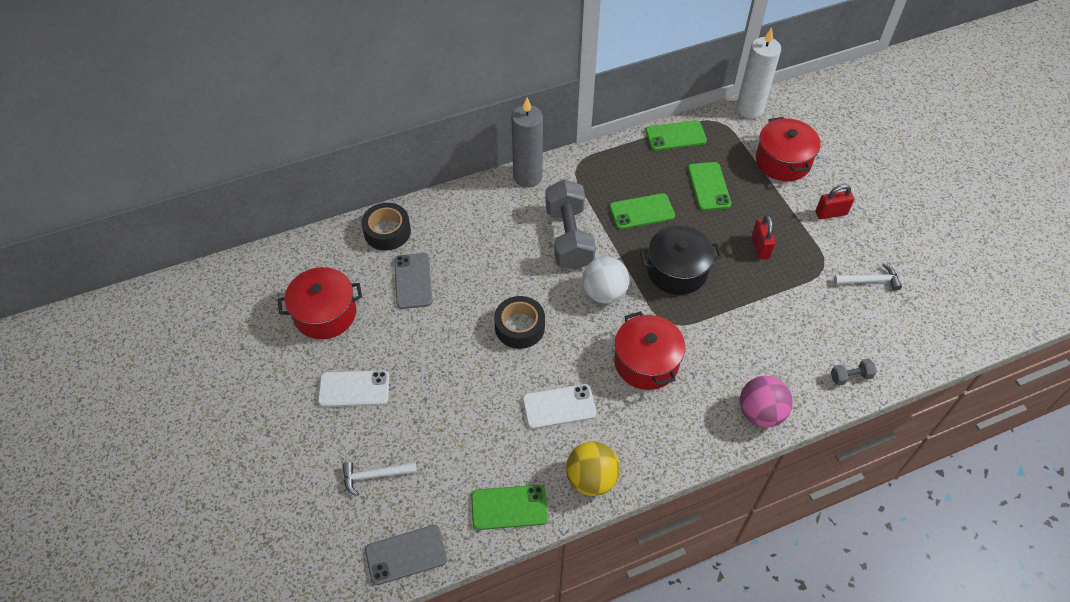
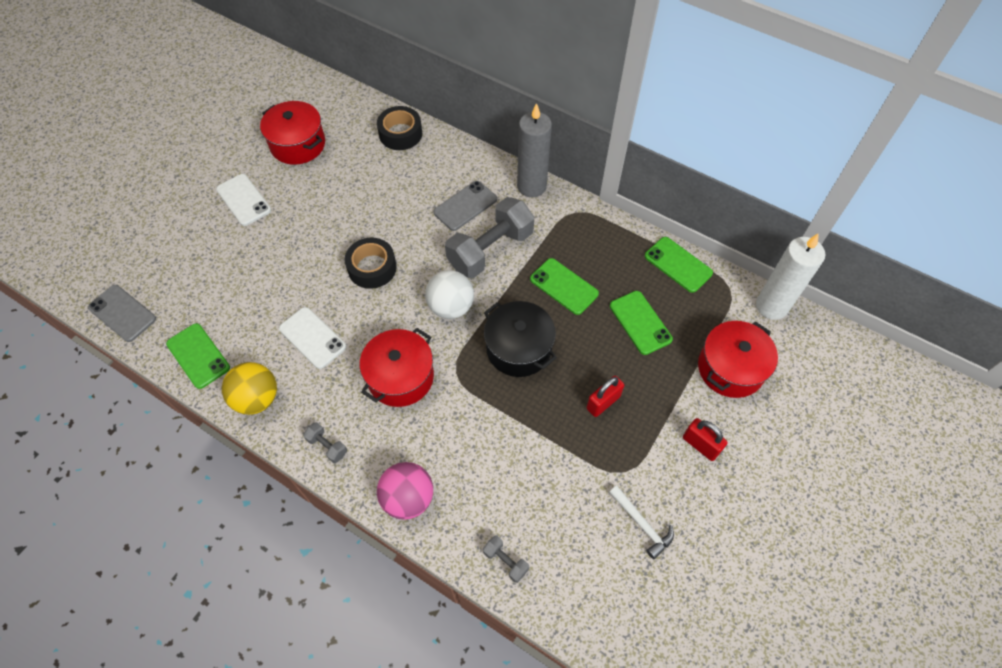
camera: 55 degrees right, 5 degrees up
white hammer [342,462,417,496] -> none
grey phone [394,253,432,309] -> grey phone moved to [434,181,497,231]
green phone [688,162,731,211] -> green phone turned 75 degrees counterclockwise [610,291,673,355]
none -> grey dumbbell [303,422,347,463]

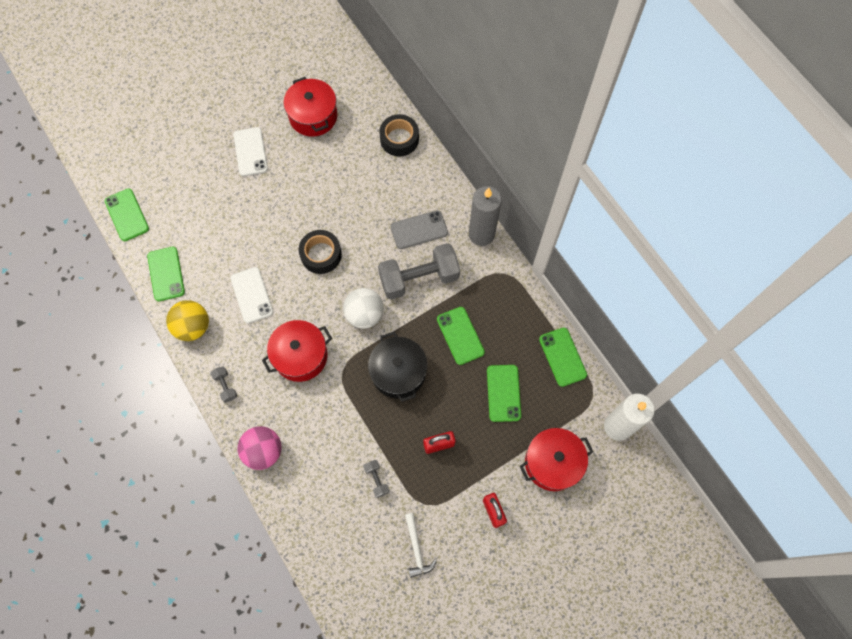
camera: 25 degrees right, 10 degrees up
grey phone [88,285,156,342] -> green phone [105,189,149,241]
grey dumbbell [483,535,529,583] -> grey dumbbell moved to [363,460,390,498]

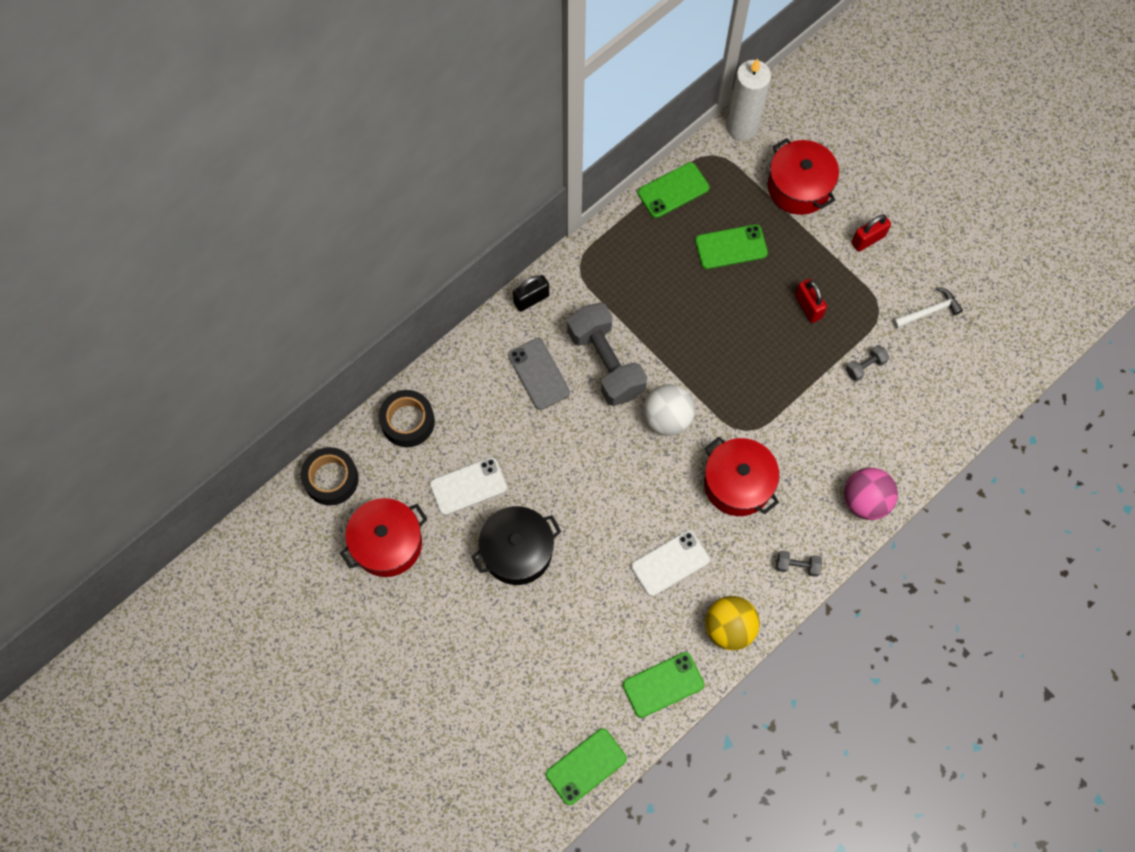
camera: 100 degrees left, 0 degrees up
grey dumbbell [210,366,237,403] -> grey dumbbell turned 45 degrees clockwise [776,550,822,577]
white phone [233,127,268,176] -> white phone moved to [429,457,507,515]
black tape [299,230,342,274] -> black tape moved to [301,447,359,506]
black pot [368,331,427,402] -> black pot moved to [471,506,561,585]
green phone [437,307,485,365] -> none
grey candle [469,186,502,246] -> black padlock [513,275,549,312]

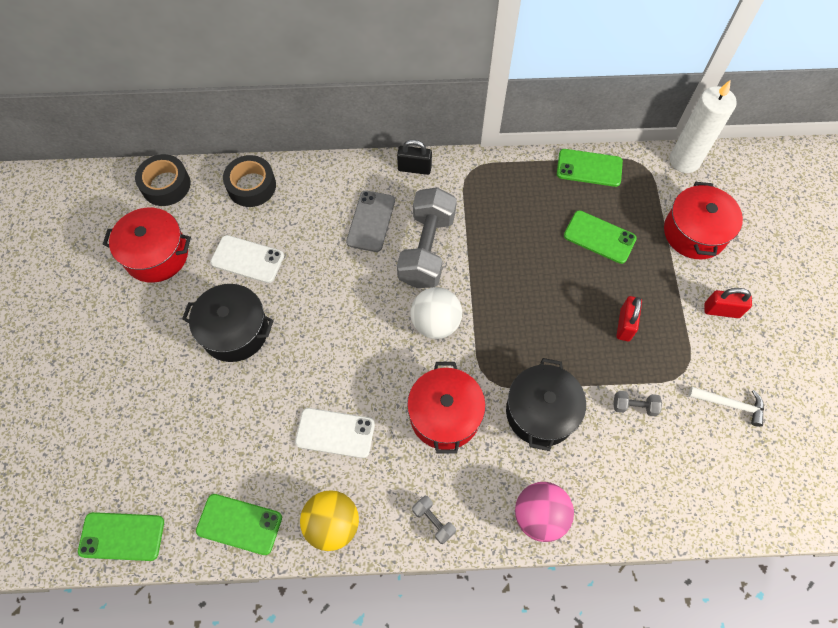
camera: 40 degrees right, 5 degrees down
none -> black pot [506,358,586,451]

